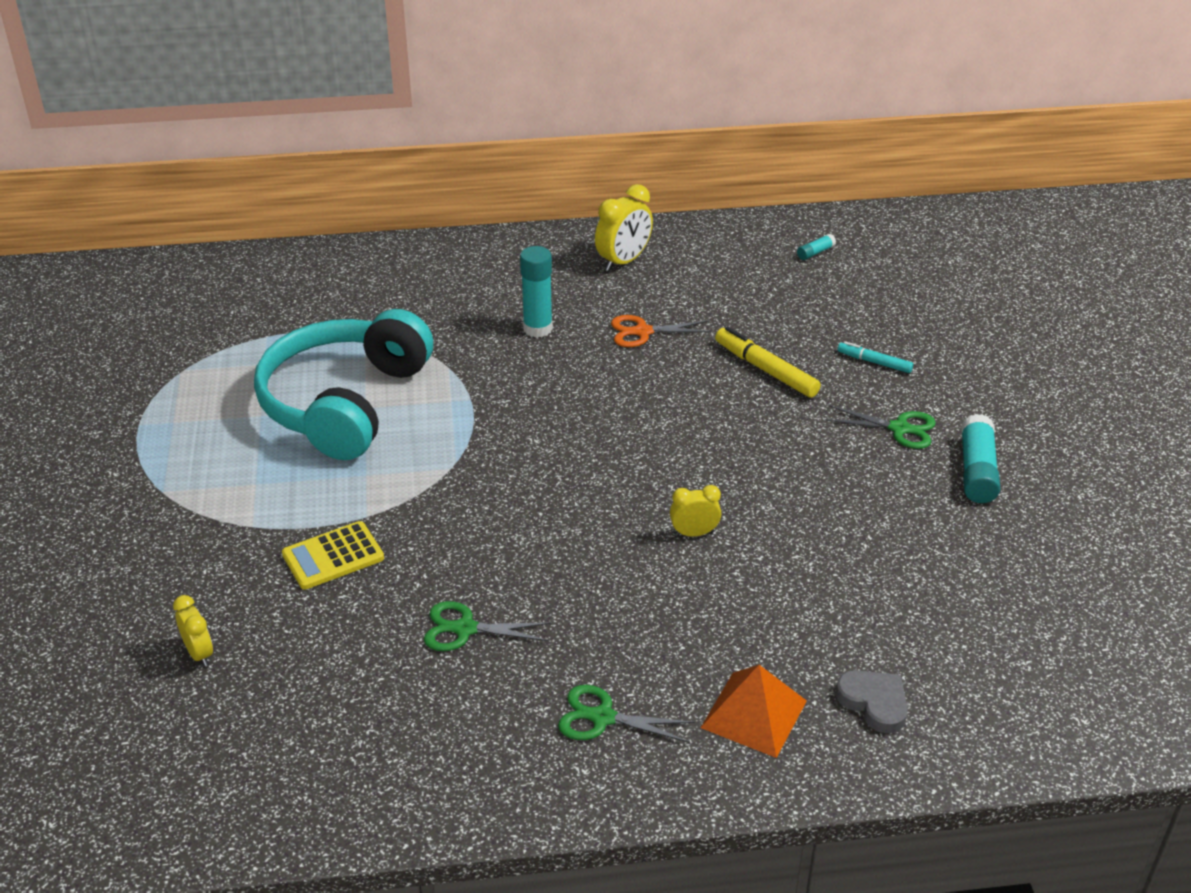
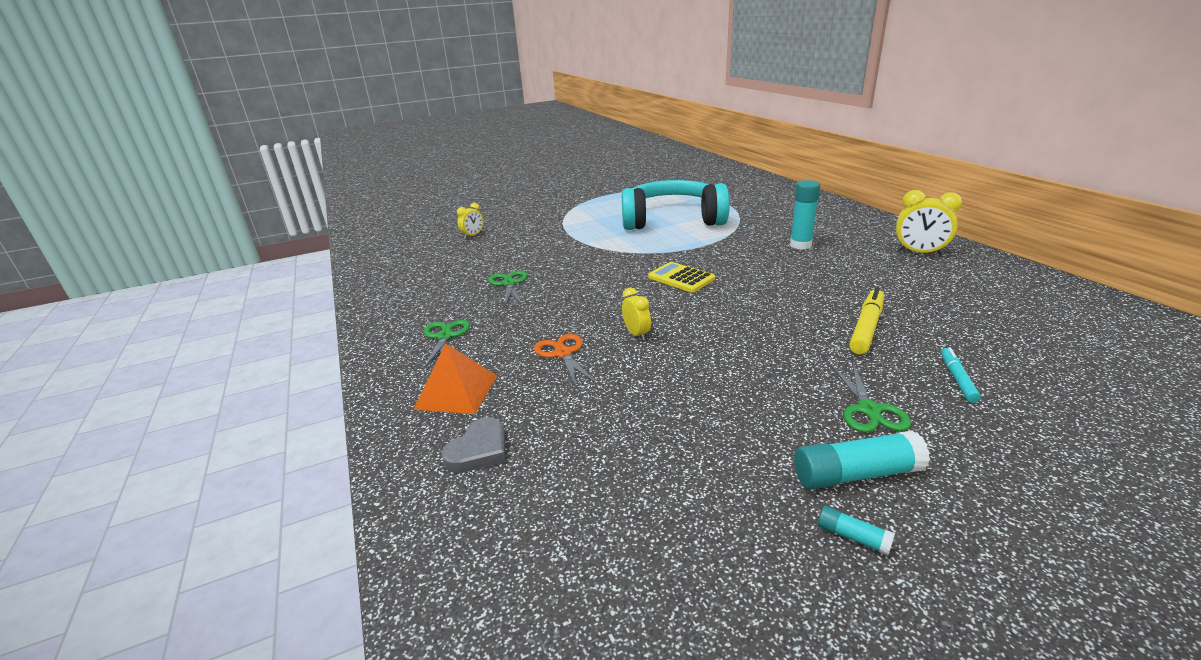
camera: 75 degrees right, 10 degrees down
yellow calculator [282,521,384,589] -> yellow calculator moved to [648,262,715,292]
orange scissors [611,315,712,347] -> orange scissors moved to [534,334,597,388]
turquoise glue stick [797,234,836,260] -> turquoise glue stick moved to [818,506,895,555]

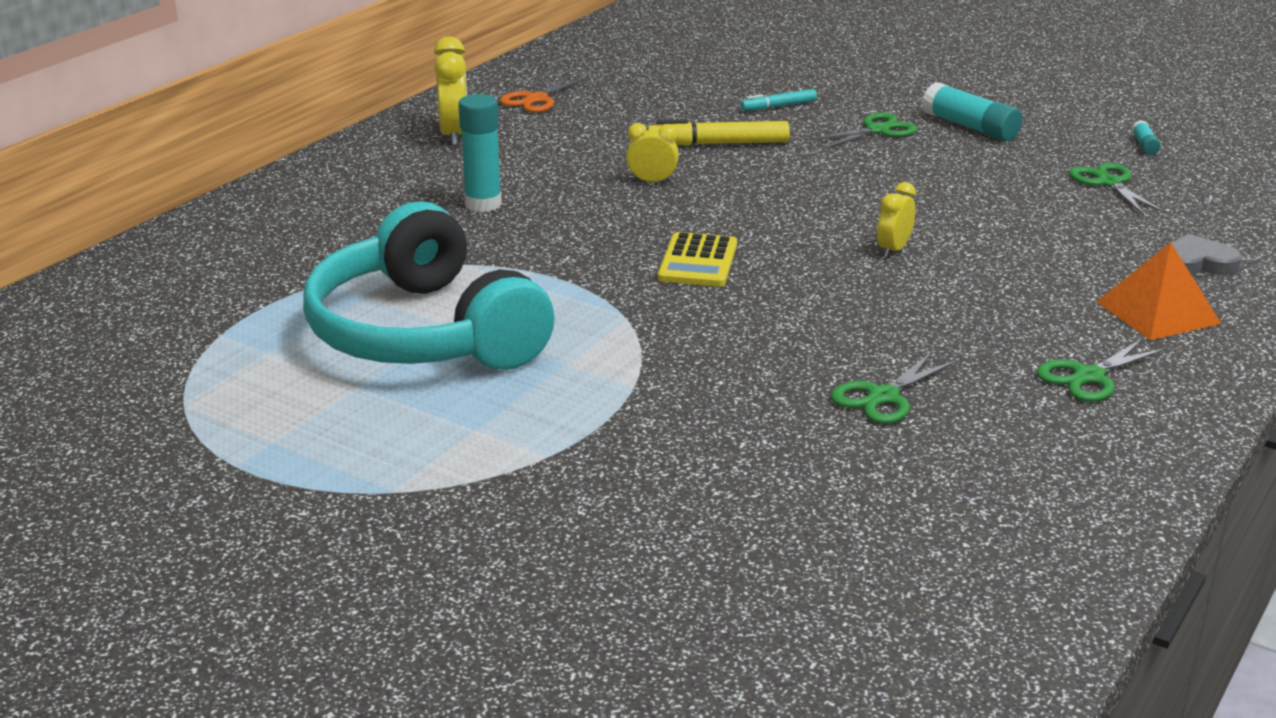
camera: 125 degrees left, 0 degrees up
yellow clock [457,203,483,239] -> yellow clock moved to [626,123,679,183]
orange scissors [534,334,597,388] -> orange scissors moved to [500,75,588,113]
turquoise glue stick [818,506,895,555] -> turquoise glue stick moved to [1132,120,1161,155]
none -> green scissors [1069,163,1166,215]

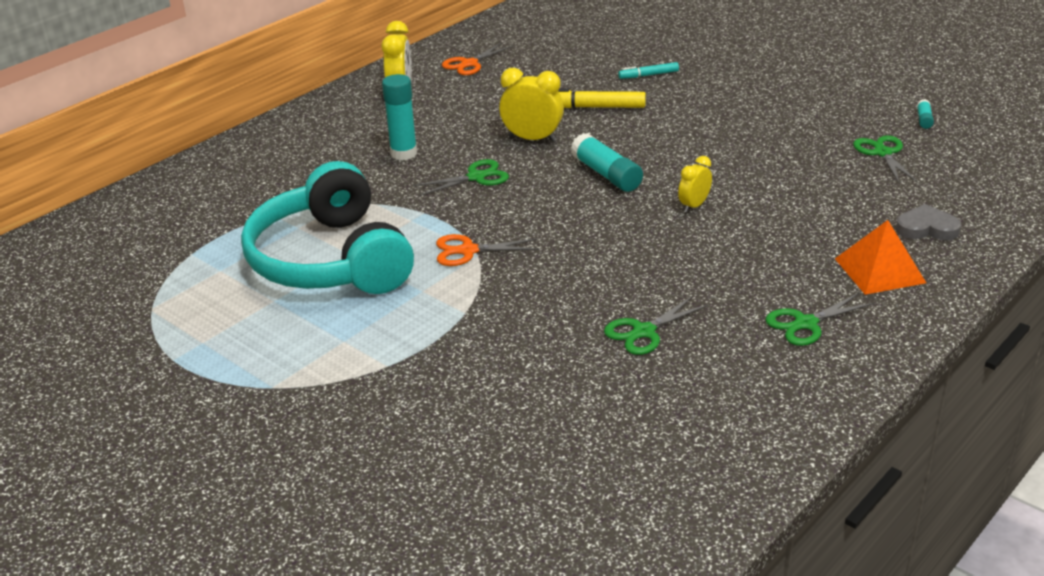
camera: 10 degrees right, 5 degrees up
yellow clock [626,123,679,183] -> yellow clock [499,68,564,142], size x1.63
yellow calculator [658,232,737,287] -> none
green scissors [810,112,918,149] -> green scissors moved to [413,159,509,196]
turquoise glue stick [922,82,1022,141] -> turquoise glue stick moved to [571,133,643,192]
none -> orange scissors [436,234,539,266]

